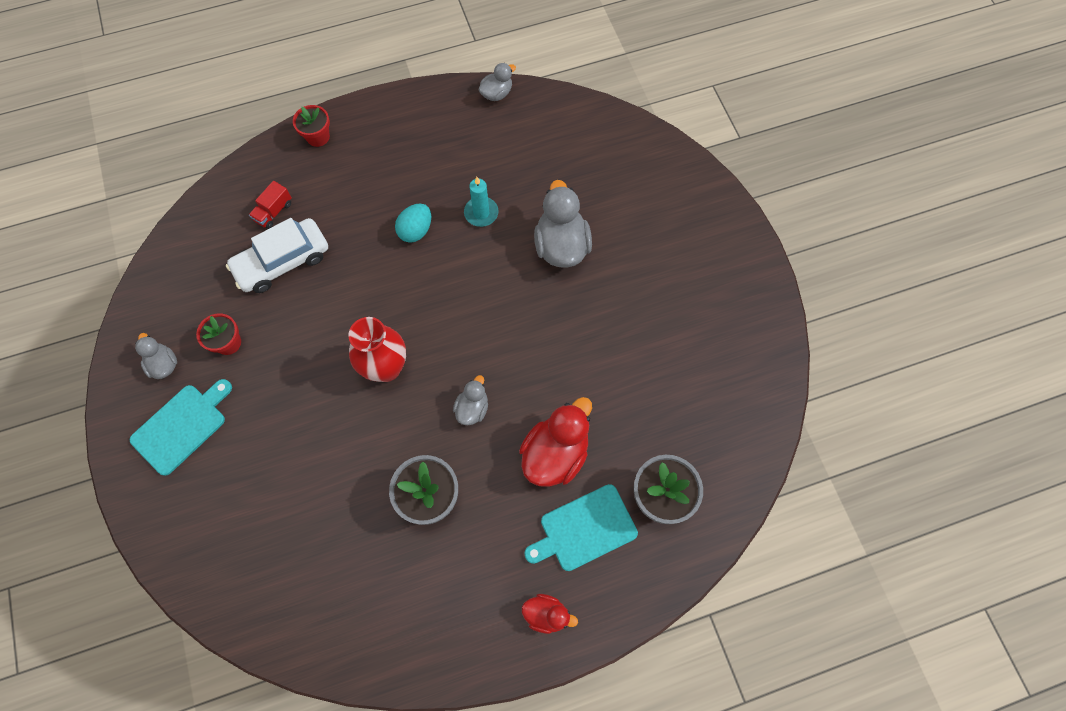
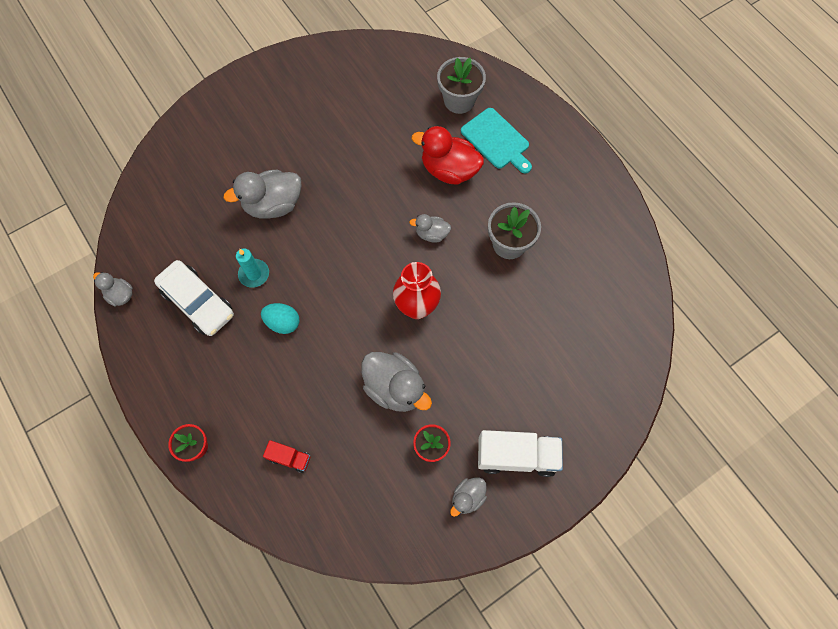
camera: 105 degrees left, 0 degrees up
turquoise cutting board [130,379,232,476] -> white truck [478,430,563,477]
white car [226,218,328,293] -> white car moved to [154,260,234,336]
red duck [522,594,578,634] -> none
none -> grey duck [361,352,432,412]

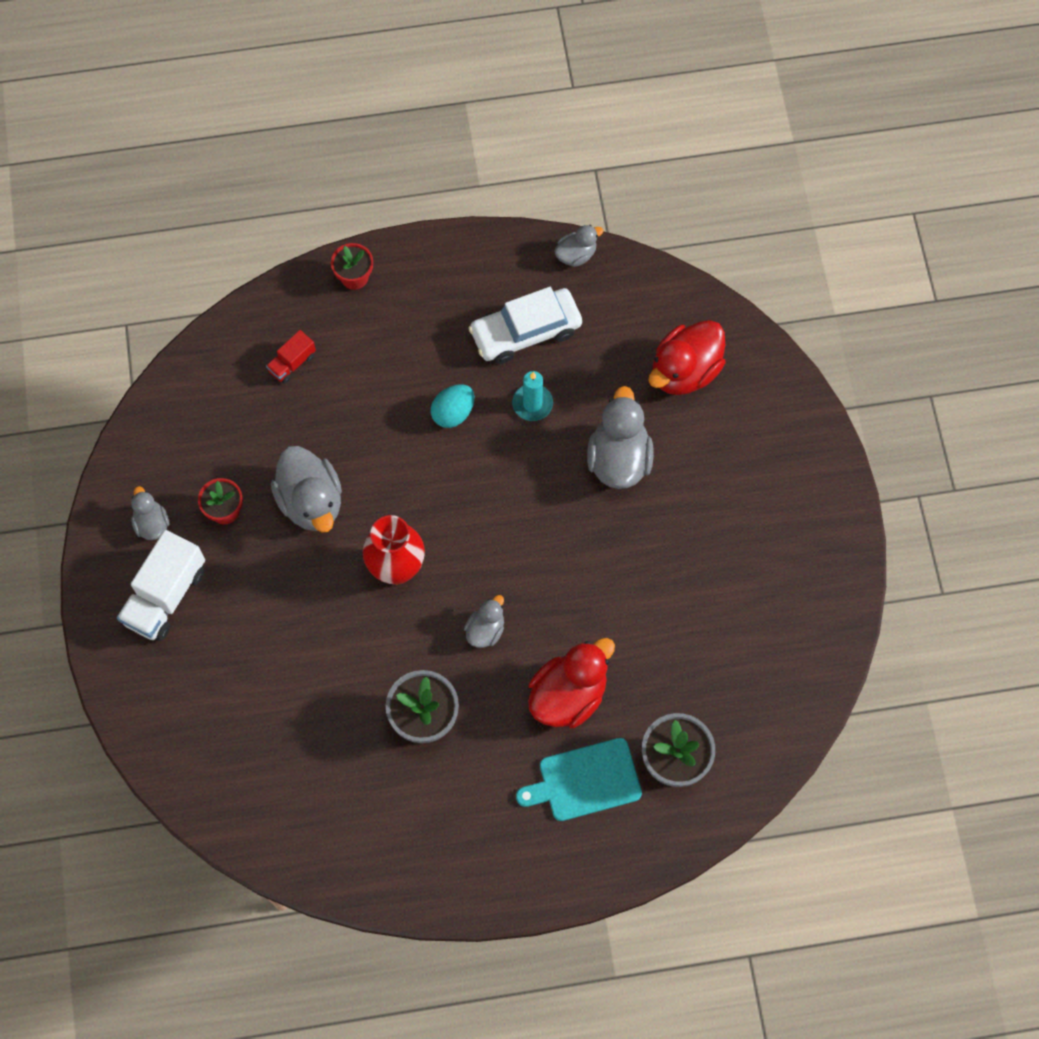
camera: 115 degrees right, 0 degrees up
grey duck [361,352,432,412] -> grey duck turned 90 degrees counterclockwise [271,446,342,533]
none -> red duck [648,320,725,395]

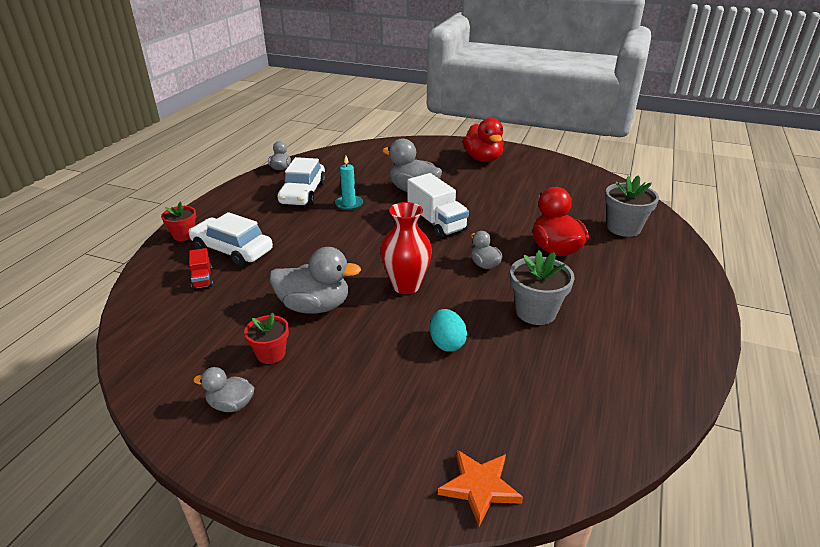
camera: 60 degrees left, 35 degrees down
white truck [117,530,205,641] -> white truck moved to [407,173,469,239]
turquoise egg [431,384,474,428] -> turquoise egg moved to [430,309,467,352]
turquoise cutting board [516,738,642,821] -> none
red duck [648,320,725,395] -> red duck moved to [463,118,504,162]
none -> white car [188,212,273,267]
none -> orange star [438,450,523,526]

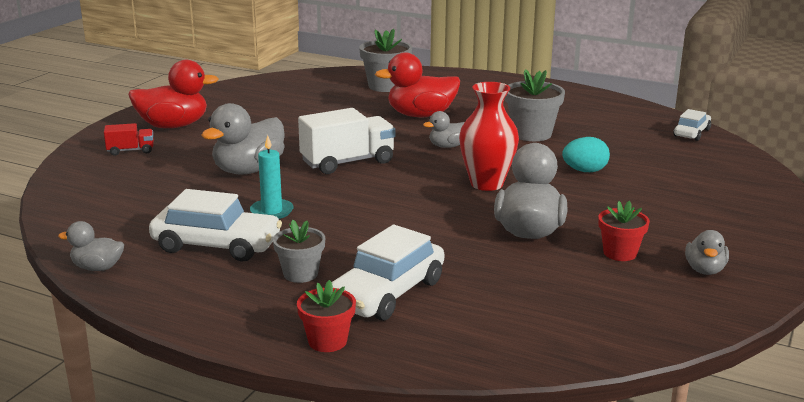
camera: 85 degrees left, 10 degrees down
red truck [189,248,213,290] -> red truck moved to [104,123,154,156]
orange star [438,450,523,526] -> none
none -> grey flower pot [273,220,325,283]
none -> white car [673,109,711,141]

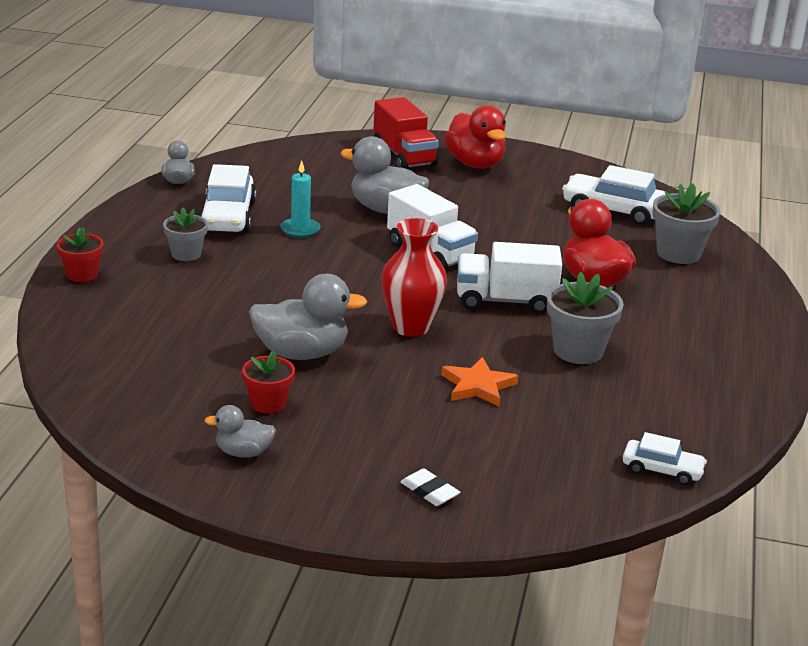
camera: 75 degrees right, 5 degrees up
red truck [104,123,154,156] -> red truck [373,97,439,169], size x1.91
white car [332,225,444,321] -> white car moved to [562,165,665,225]
grey duck [423,111,465,148] -> white truck [457,242,562,314]
turquoise egg [562,137,610,172] -> orange star [441,357,518,406]
none -> white eraser [401,468,460,506]

